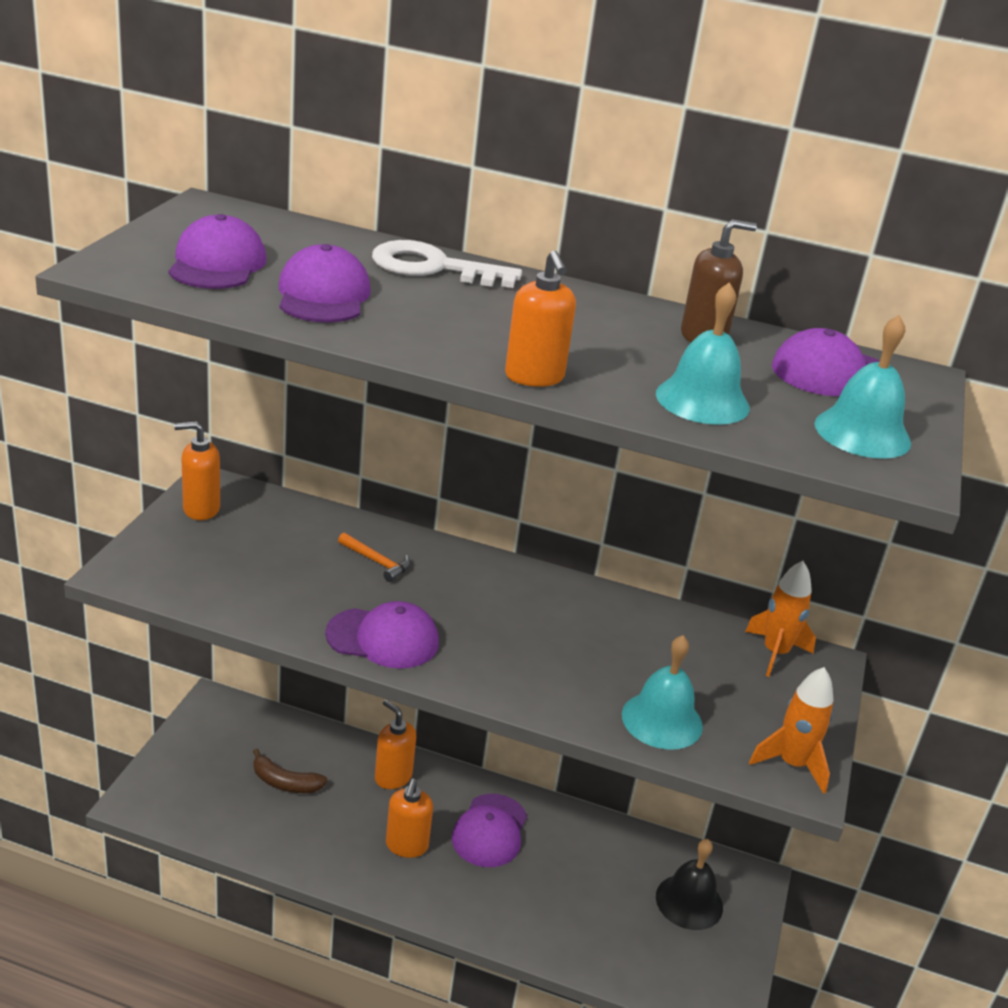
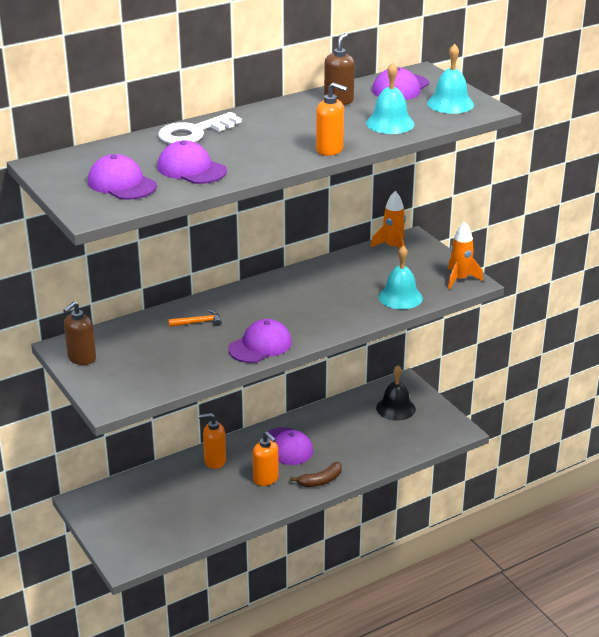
camera: 45 degrees left, 0 degrees up
orange soap dispenser [174,421,220,520] -> brown soap dispenser [63,301,96,365]
brown banana [253,749,328,793] -> brown banana moved to [290,462,342,487]

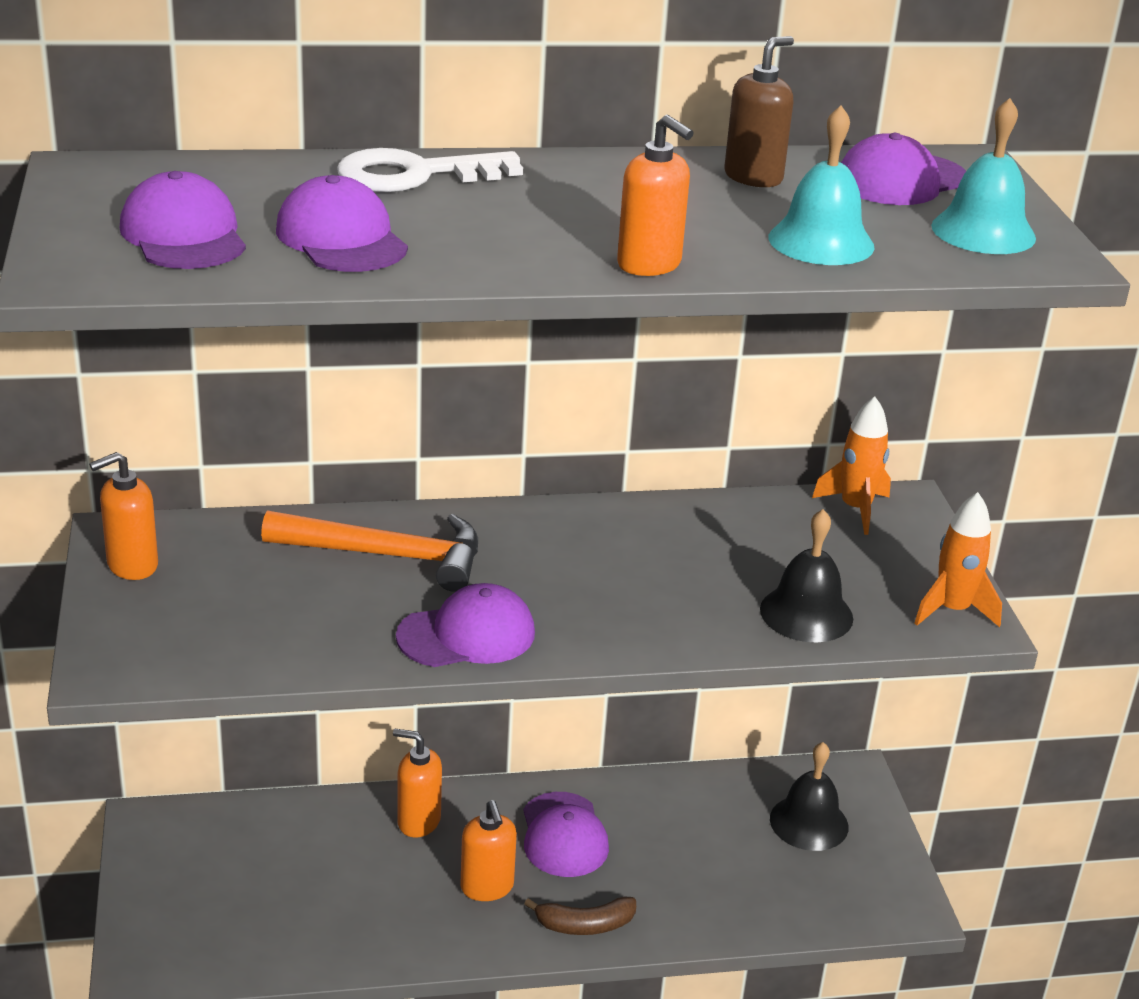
camera: 20 degrees right, 0 degrees up
brown soap dispenser [63,301,96,365] -> orange soap dispenser [89,452,158,580]
orange hammer [168,310,222,327] -> orange hammer [261,510,478,592], size x2.10
turquoise bell [378,246,423,309] -> black bell [760,509,853,643]

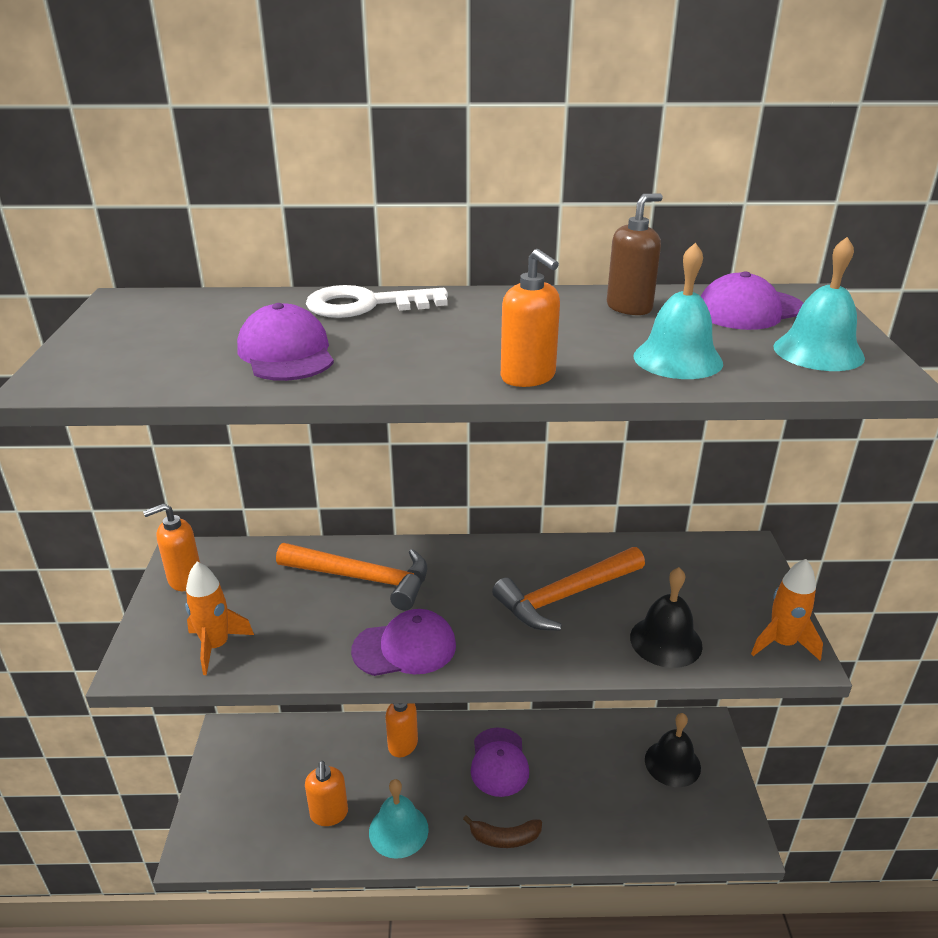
camera: 10 degrees right, 0 degrees up
purple cap [120,171,246,269] -> none
orange soap dispenser [460,800,517,901] -> orange soap dispenser moved to [305,761,348,826]
orange rocket [812,396,891,535] -> orange rocket moved to [185,562,254,675]
none -> turquoise bell [369,779,429,859]
none -> orange hammer [492,547,645,631]

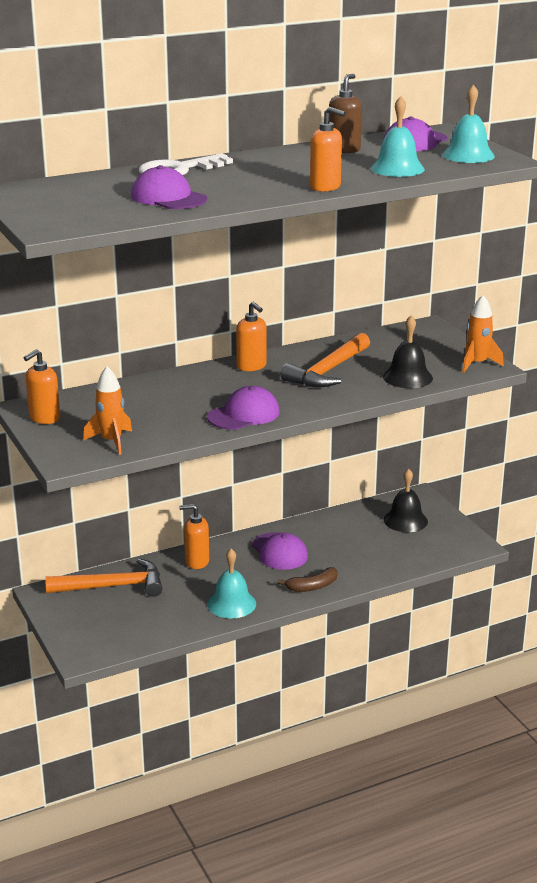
camera: 25 degrees left, 5 degrees down
orange hammer [276,543,428,610] -> orange hammer moved to [45,559,162,597]
orange soap dispenser [305,761,348,826] -> orange soap dispenser moved to [236,301,267,371]

